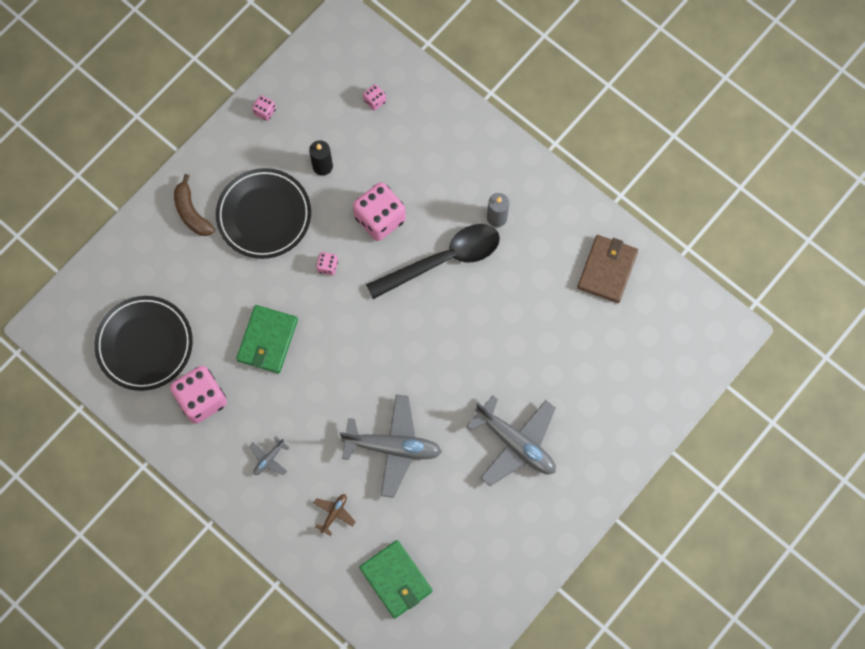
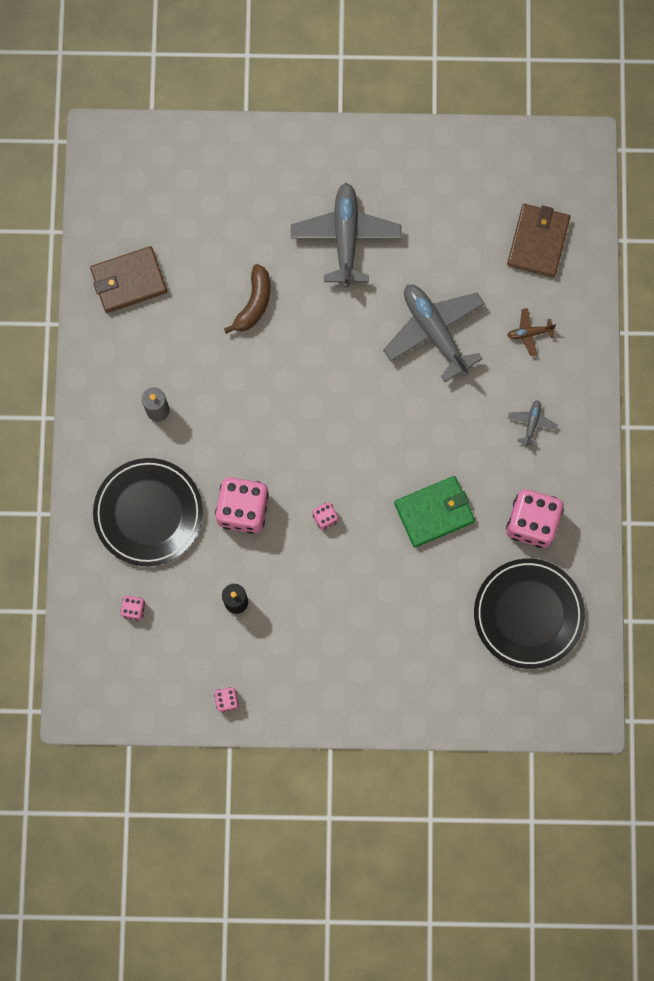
camera: 130 degrees left, 5 degrees up
brown banana [174,174,215,236] -> brown banana moved to [224,264,271,334]
black plate [216,168,311,259] -> black plate moved to [93,458,203,566]
grey plane [249,436,289,476] -> grey plane turned 75 degrees counterclockwise [508,400,558,447]
green wallet [359,540,433,618] -> brown wallet [507,204,570,277]
black spoon [366,224,500,299] -> none

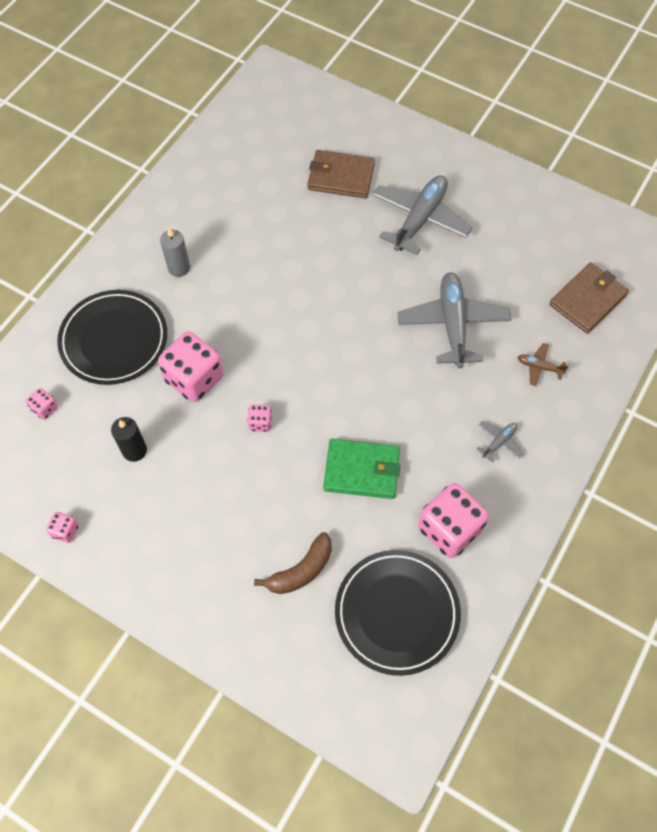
camera: 30 degrees right, 15 degrees down
brown wallet [90,246,167,313] -> brown wallet moved to [308,150,375,199]
brown banana [224,264,271,334] -> brown banana moved to [254,532,332,594]

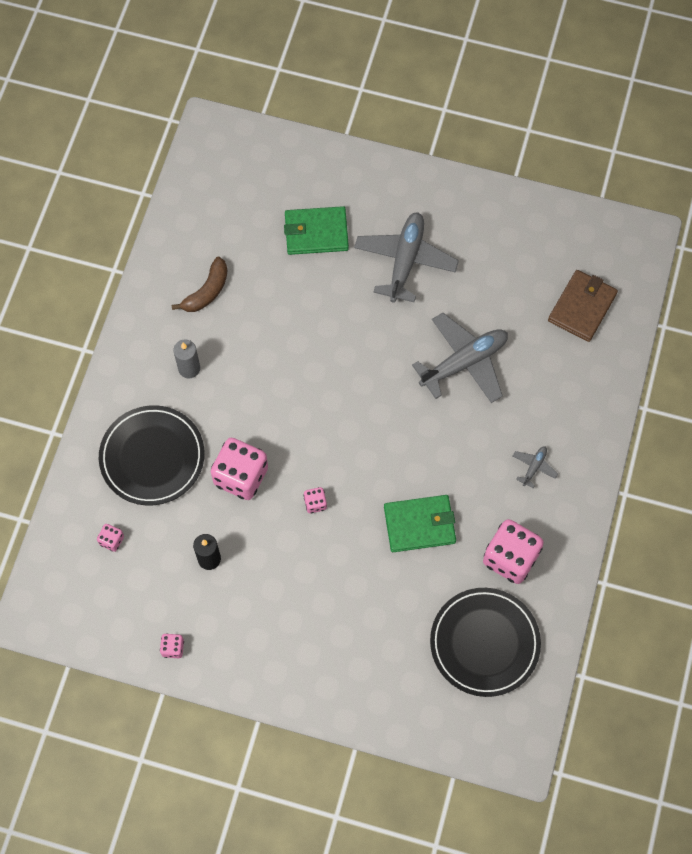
camera: 15 degrees left, 5 degrees up
brown banana [254,532,332,594] -> brown banana moved to [172,257,228,312]
brown wallet [308,150,375,199] -> green wallet [284,206,349,255]
grey plane [398,272,511,368] -> grey plane turned 75 degrees clockwise [412,313,508,403]
brown plane [518,343,568,386] -> none

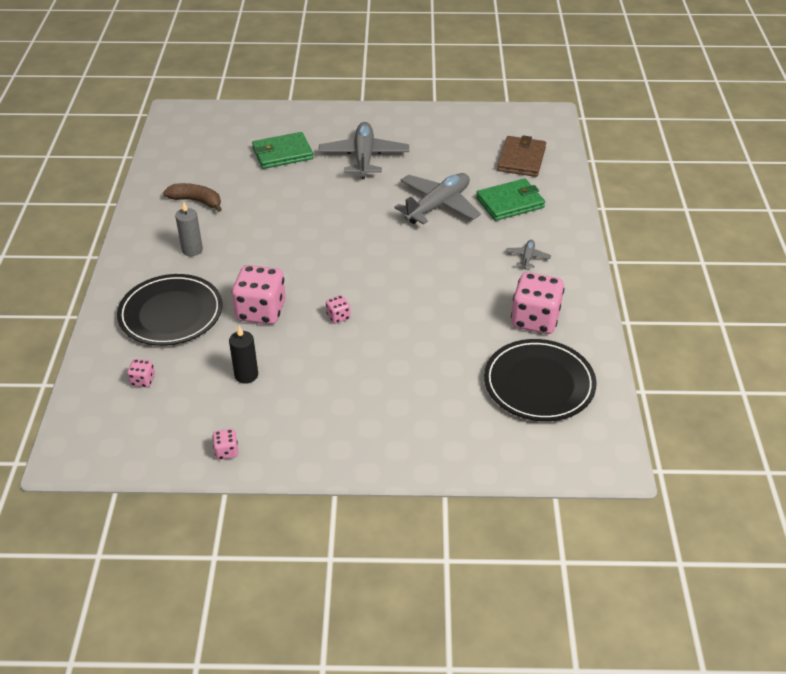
camera: 15 degrees left, 25 degrees down
brown banana [172,257,228,312] -> brown banana turned 90 degrees counterclockwise [163,183,222,212]
green wallet [384,495,456,552] -> green wallet moved to [476,178,545,221]

